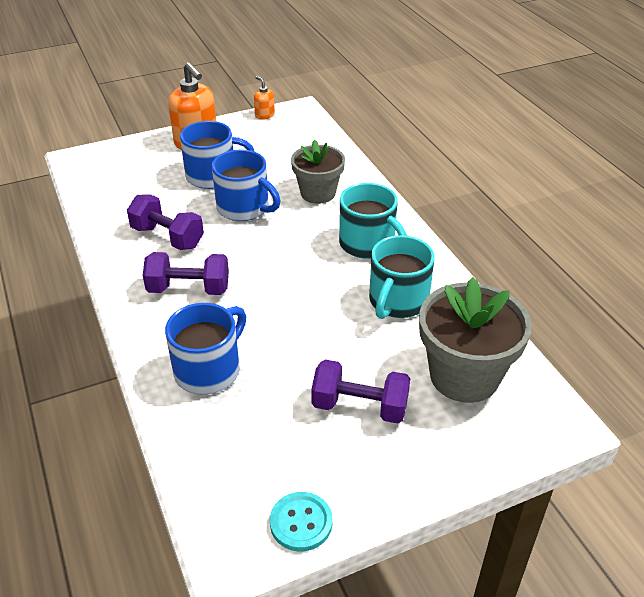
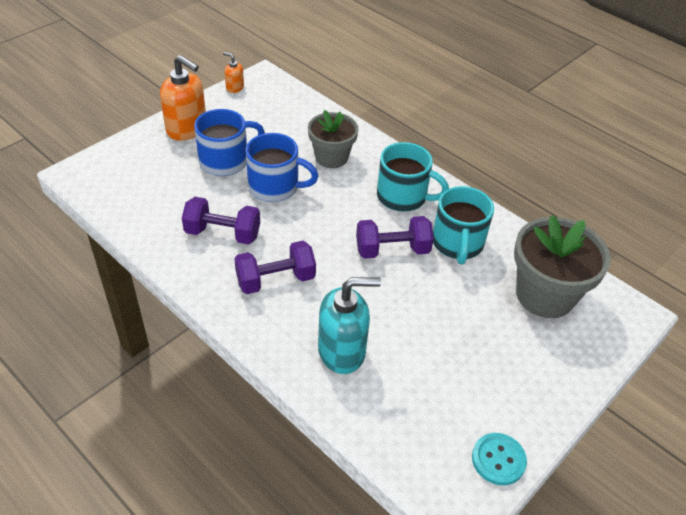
camera: 25 degrees left, 5 degrees up
blue mug [165,303,246,395] -> turquoise soap dispenser [318,277,381,374]
purple dumbbell [311,359,410,423] -> purple dumbbell moved to [356,216,434,259]

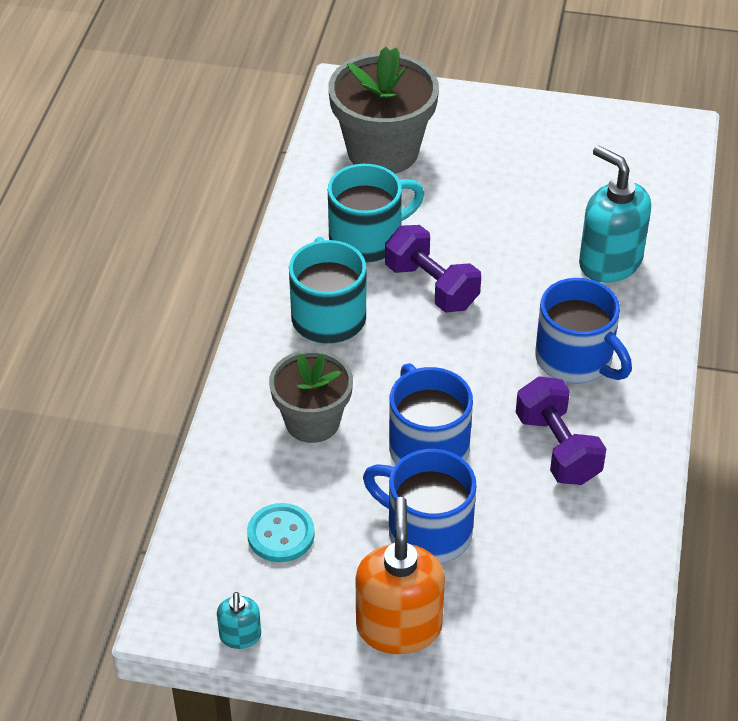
camera: 120 degrees left, 0 degrees up
orange soap dispenser [223,52,244,93] -> turquoise soap dispenser [217,592,261,649]
purple dumbbell [234,241,316,294] -> blue mug [535,278,632,383]
turquoise button [472,433,527,485] -> turquoise button moved to [247,503,315,562]

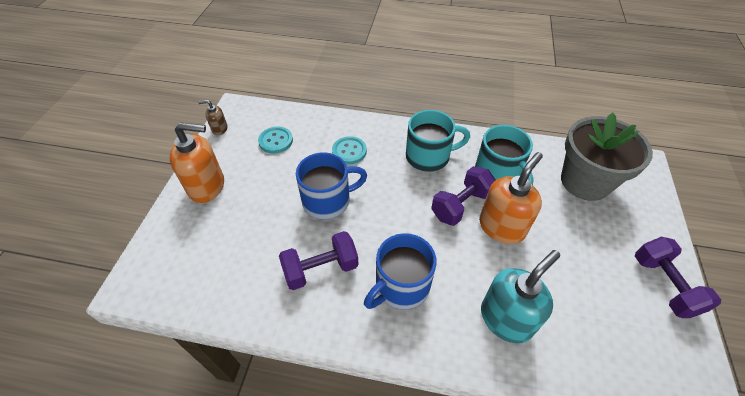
camera: 90 degrees right, 5 degrees up
turquoise soap dispenser [217,592,261,649] -> brown soap dispenser [198,100,228,135]
grey flower pot [269,350,353,443] -> turquoise button [332,136,367,164]
blue mug [363,449,476,564] -> none
none -> orange soap dispenser [479,152,543,244]
none -> purple dumbbell [635,237,721,318]

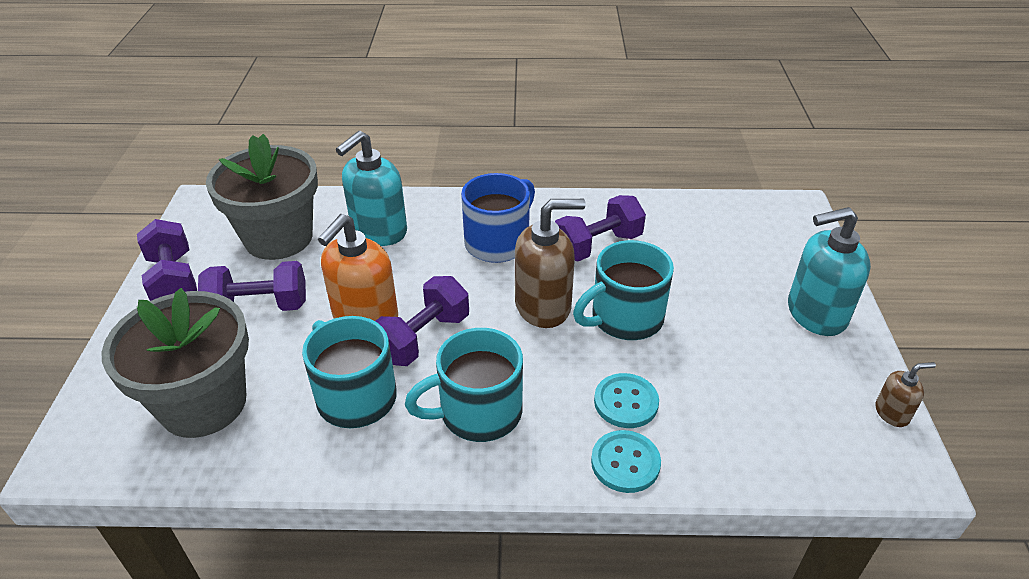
camera: 170 degrees right, 10 degrees down
orange soap dispenser [170,122,224,203] -> turquoise soap dispenser [788,207,871,336]
turquoise button [258,127,293,154] -> turquoise button moved to [591,430,661,493]
blue mug [296,153,367,219] -> turquoise mug [573,240,674,340]
none -> purple dumbbell [198,261,306,311]
none -> grey flower pot [206,134,318,260]
none -> brown soap dispenser [515,199,585,328]

